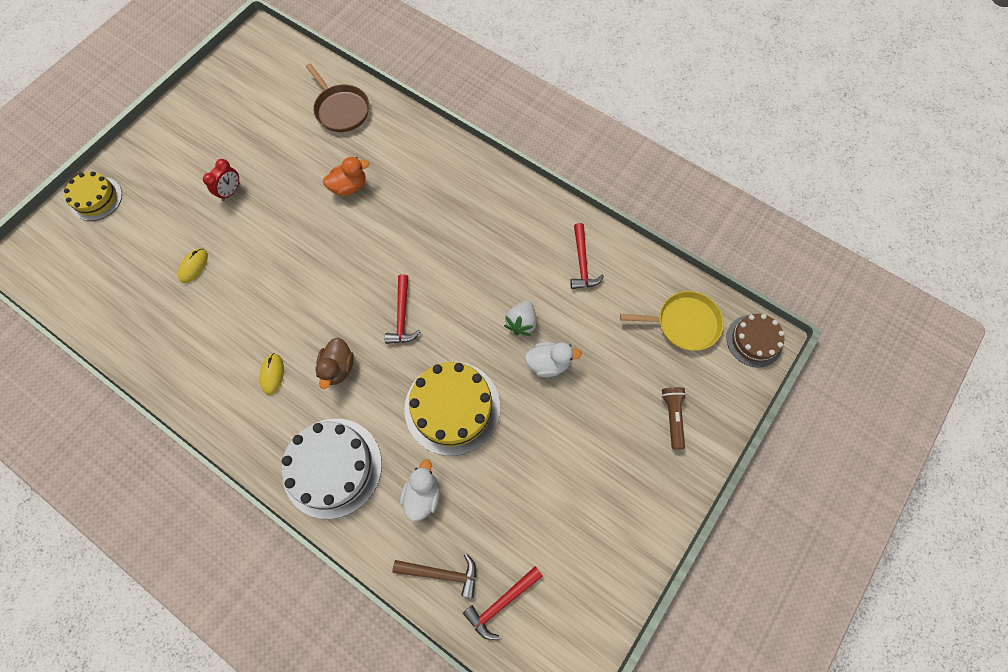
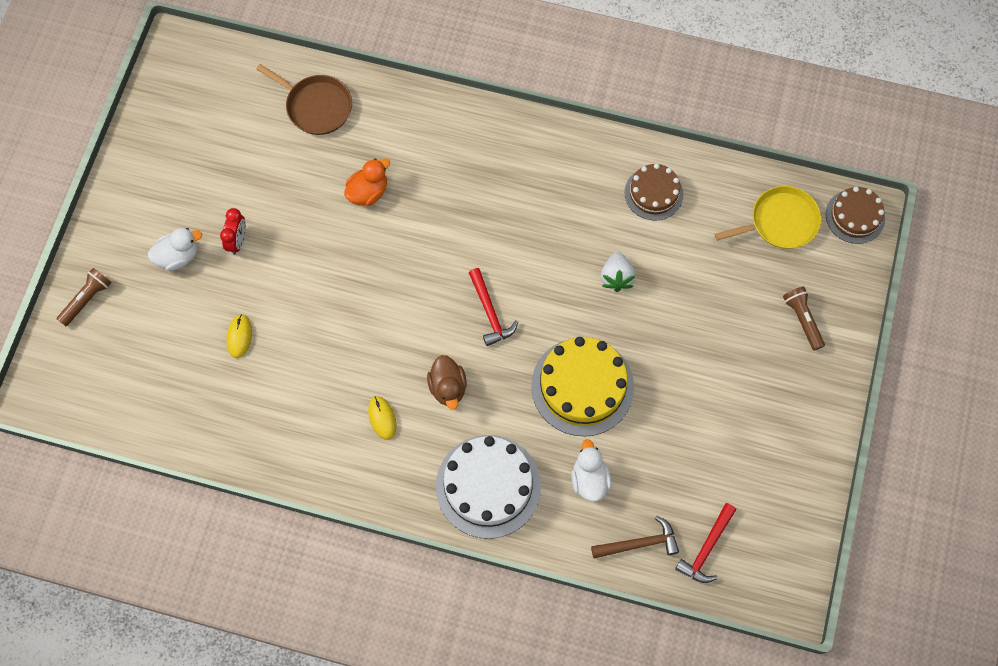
camera: 20 degrees left, 0 degrees up
yellow cake [64,172,122,221] -> brown flashlight [57,268,112,326]
white duck [525,342,582,377] -> white duck moved to [148,228,202,271]
red hammer [570,223,604,289] -> brown cake [625,163,683,220]

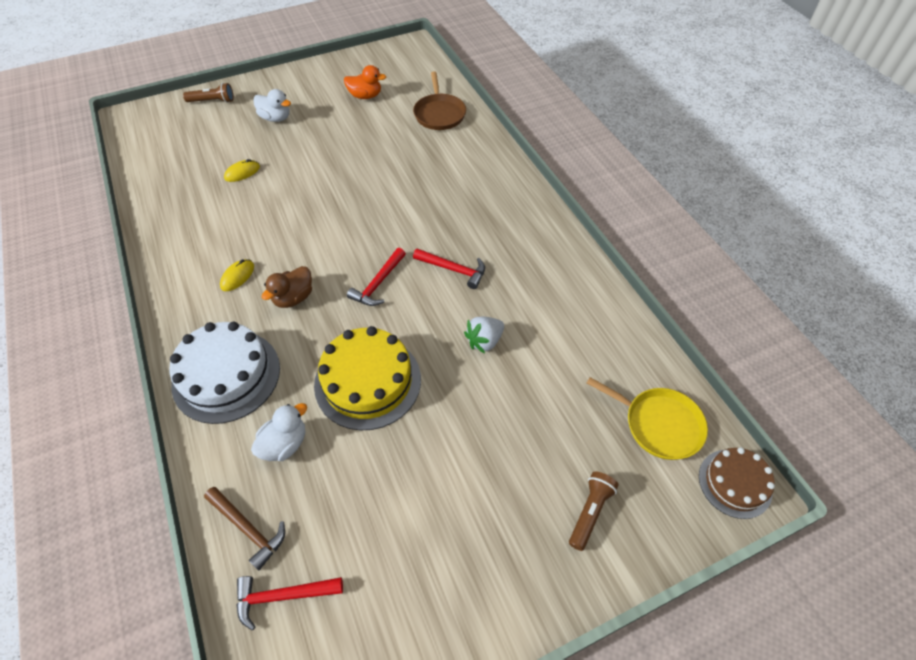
camera: 50 degrees right, 15 degrees down
red clock [220,208,246,255] -> none
orange duck [344,158,390,206] -> orange duck moved to [344,65,386,99]
brown cake [625,163,683,220] -> none
none -> red hammer [413,248,485,289]

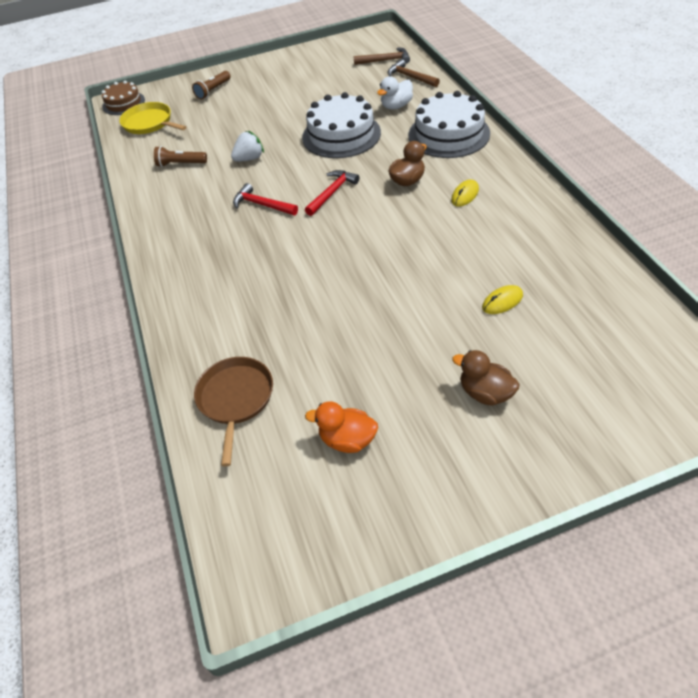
camera: 170 degrees left, 5 degrees down
brown flashlight [183,83,234,103] -> brown flashlight moved to [154,146,207,167]
red hammer [236,576,343,630] -> brown hammer [354,47,410,65]
white duck [253,89,291,122] -> brown duck [452,350,519,406]
yellow cake [314,326,421,431] -> white cake [302,92,381,158]

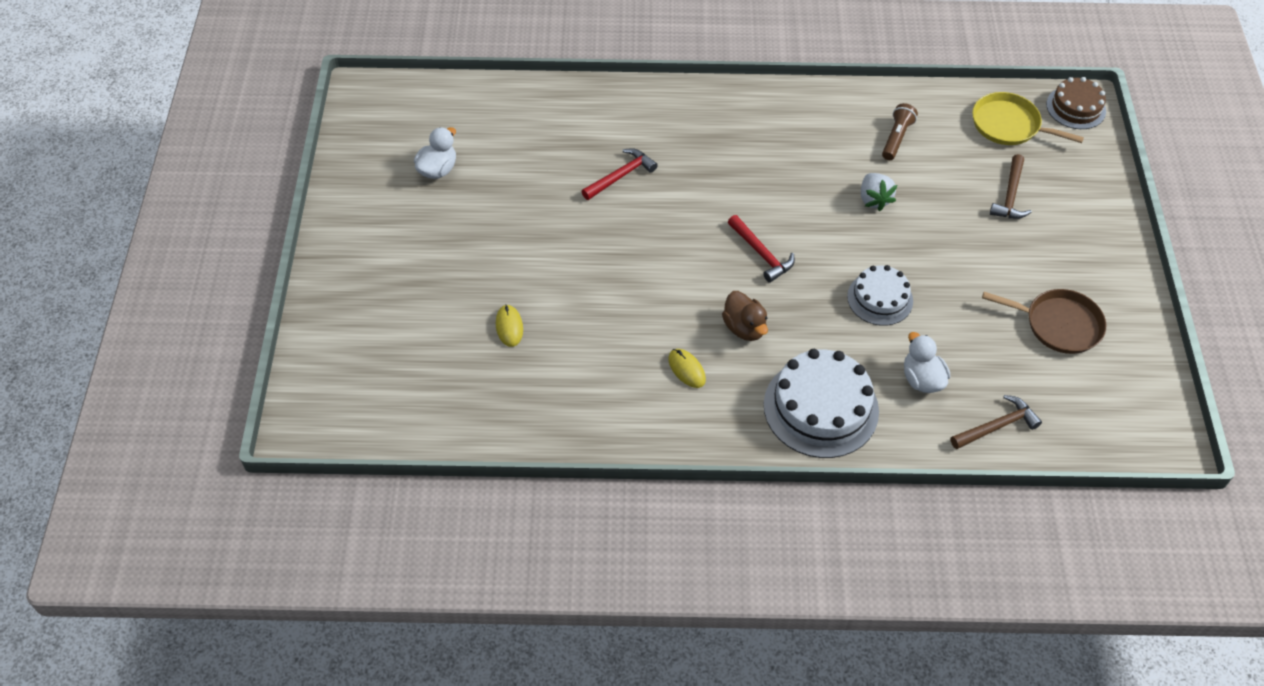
camera: 105 degrees right, 5 degrees up
yellow pan [119,102,186,134] -> yellow pan turned 120 degrees counterclockwise [972,92,1084,145]
brown flashlight [192,71,231,100] -> none
brown pan [194,357,273,466] -> brown pan moved to [982,289,1106,354]
red hammer [233,183,298,215] -> red hammer moved to [581,148,658,200]
white cake [302,92,381,158] -> white cake [847,265,913,326], size x0.60
orange duck [305,401,378,453] -> white duck [414,127,456,179]
brown hammer [354,47,410,65] -> brown hammer moved to [990,154,1032,219]
brown duck [452,350,519,406] -> none

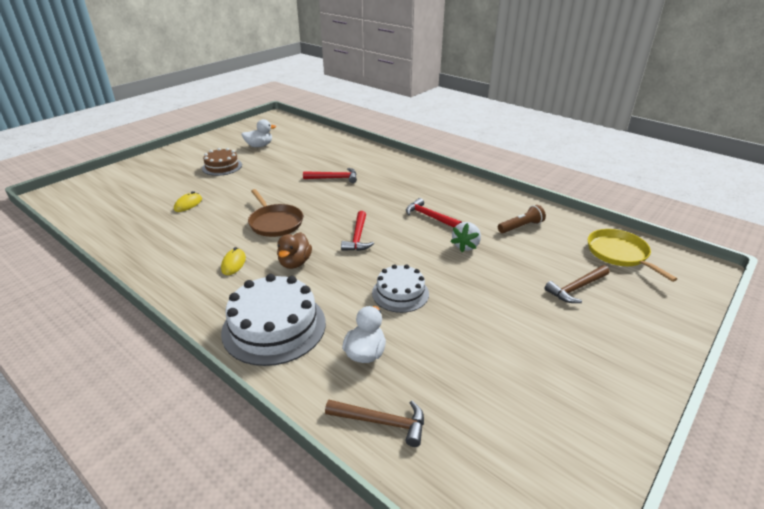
camera: 40 degrees right, 20 degrees down
brown pan [982,289,1106,354] -> brown pan moved to [248,189,303,237]
brown cake [1046,77,1106,129] -> brown cake moved to [202,148,242,176]
none -> red hammer [406,198,462,227]

